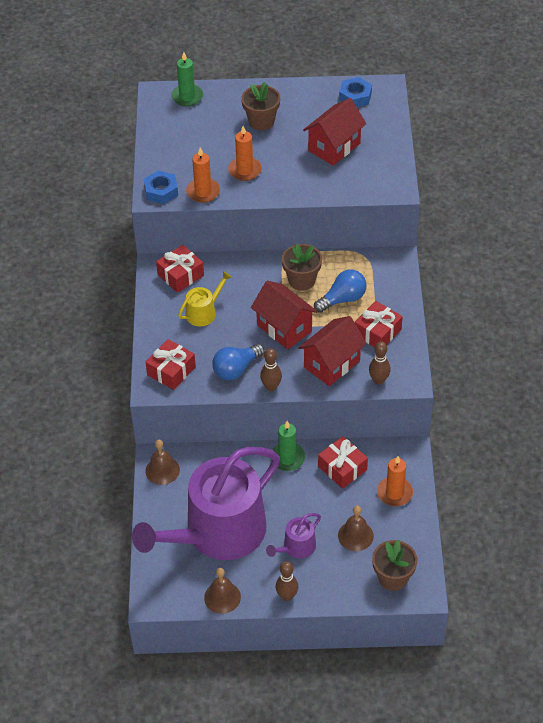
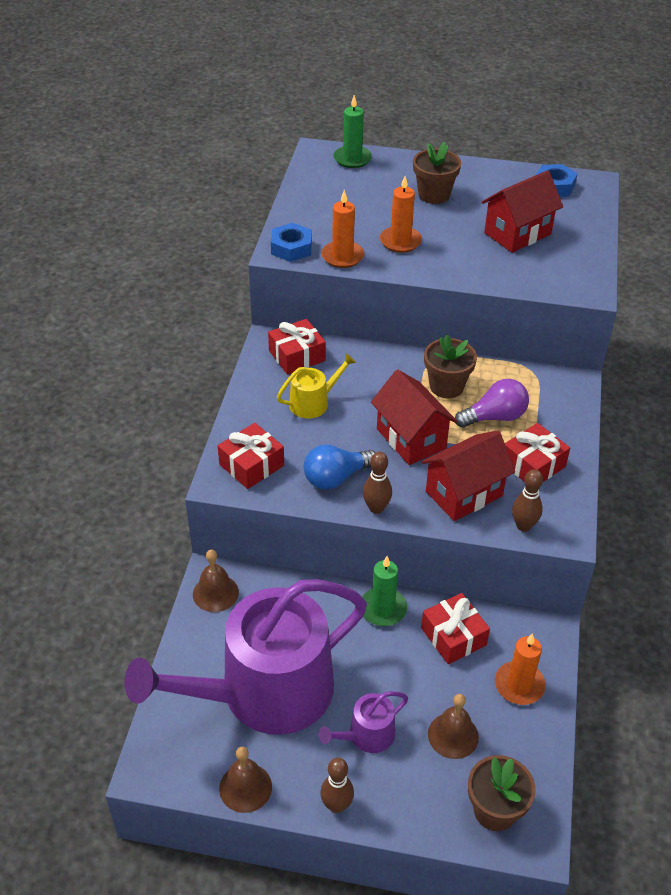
camera: 10 degrees right, 5 degrees down
blue light bulb [314,269,367,313] -> purple light bulb [455,379,529,428]

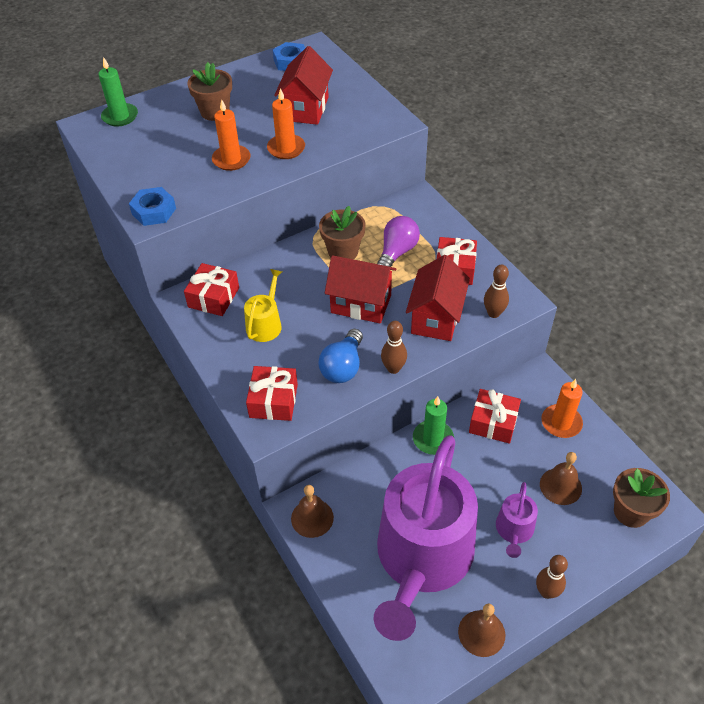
camera: 40 degrees left, 5 degrees up
orange candle [321,190,364,268] -> orange candle moved to [267,88,305,159]

